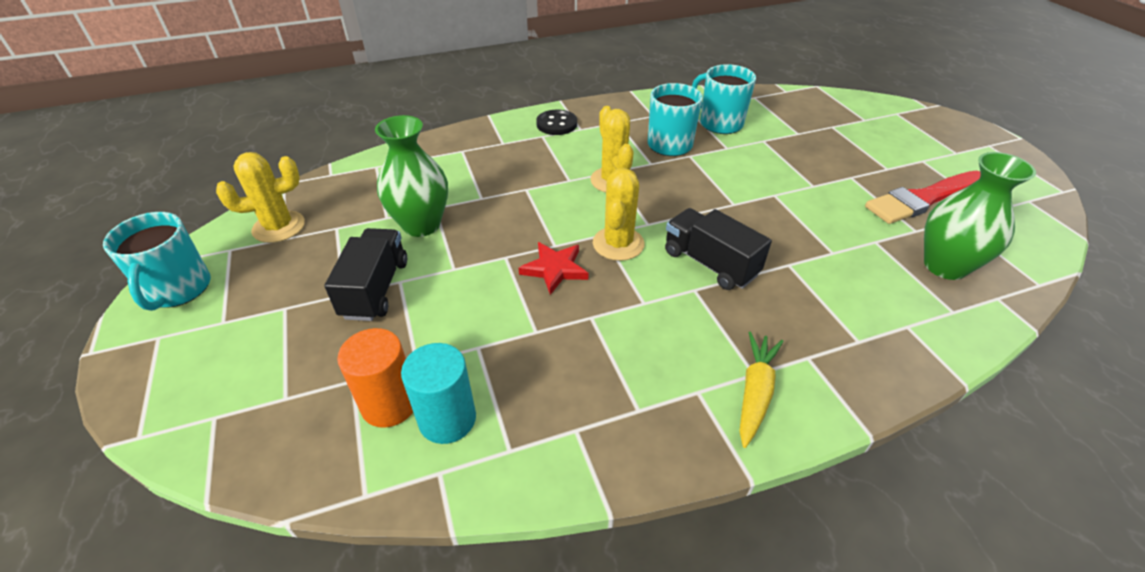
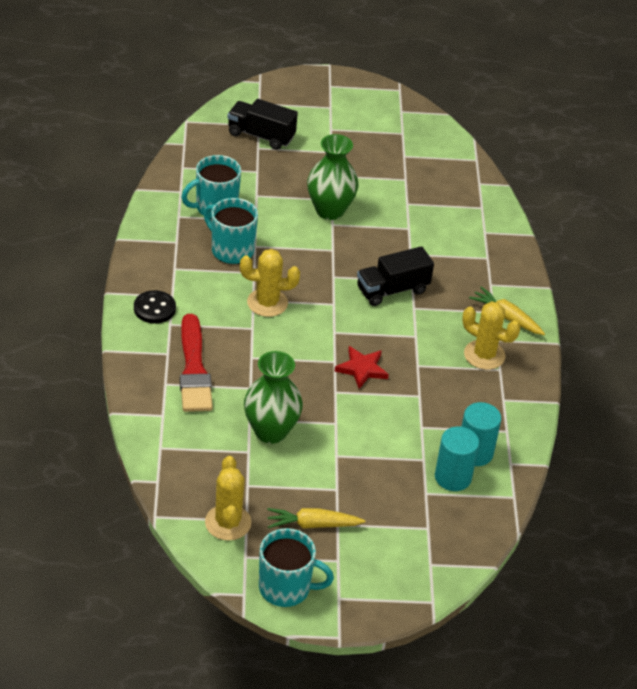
camera: 75 degrees left, 0 degrees up
black truck [324,228,407,321] -> black truck moved to [228,99,298,150]
orange cylinder [337,328,413,428] -> turquoise cylinder [435,426,479,491]
yellow cactus [593,168,645,261] -> yellow cactus moved to [462,301,520,370]
red brush [865,171,981,224] -> red brush moved to [180,314,213,412]
green vase [924,152,1036,280] -> green vase moved to [307,134,359,220]
none -> yellow carrot [267,508,365,529]

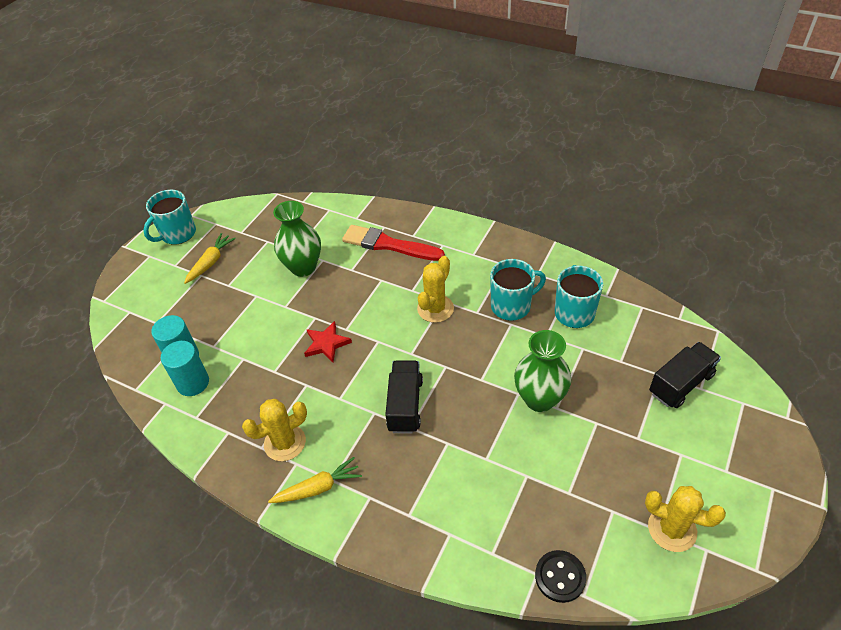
camera: 125 degrees right, 5 degrees up
black button [134,290,176,324] -> black button moved to [535,550,586,603]
yellow cactus [205,456,252,541] -> yellow cactus moved to [645,486,726,552]

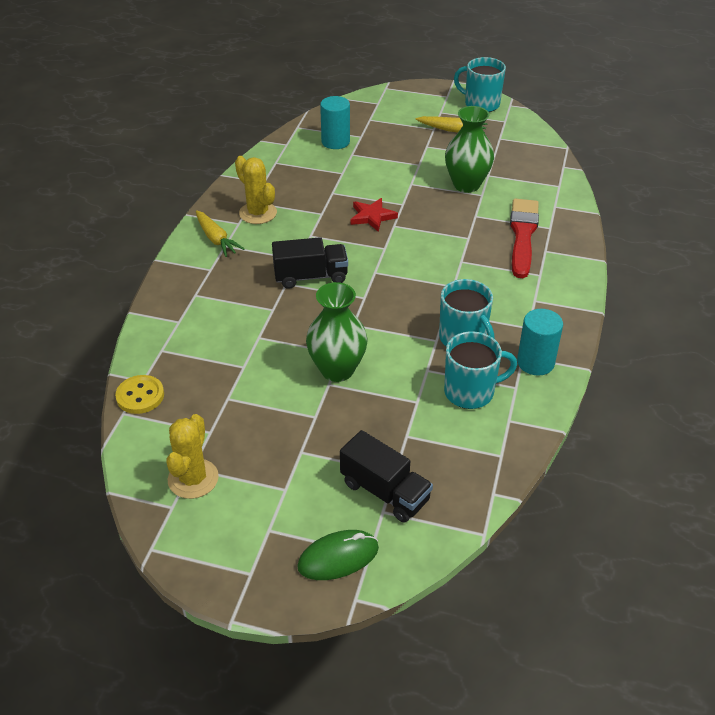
camera: 75 degrees right, 5 degrees down
turquoise cylinder [160,341,209,396] -> turquoise cylinder moved to [517,309,563,376]
yellow cactus [417,256,454,323] -> none
black button [535,550,586,603] -> yellow button [115,375,164,414]
none -> green mouse [297,530,379,580]

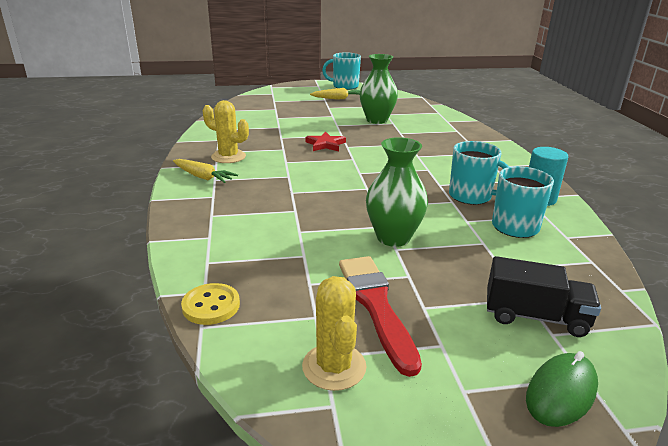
camera: 25 degrees left, 15 degrees down
black truck [272,237,348,289] -> none
turquoise cylinder [320,96,350,149] -> none
red brush [510,199,539,278] -> red brush moved to [339,256,422,377]

